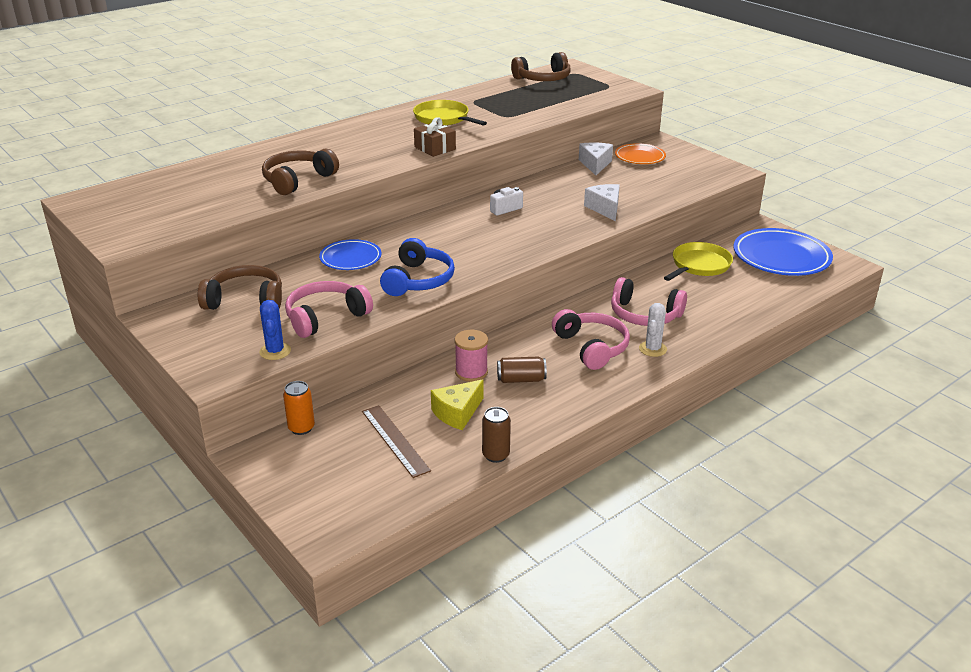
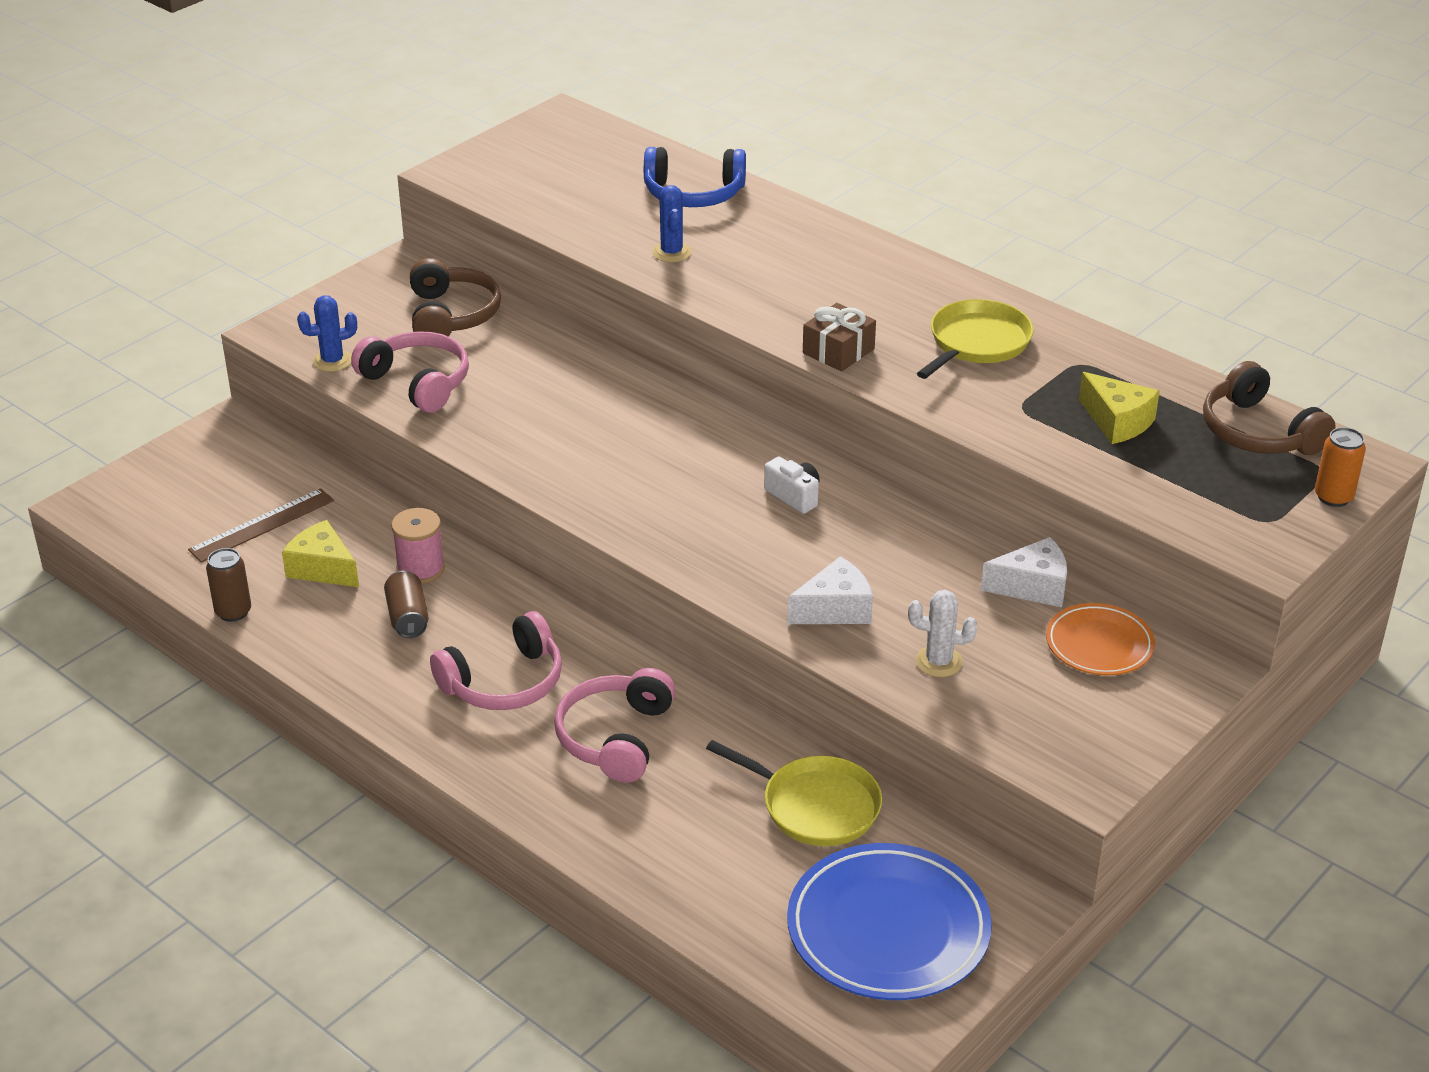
camera: 80 degrees right, 5 degrees up
brown headphones [262,148,339,195] -> blue cactus [652,185,692,262]
orange can [283,381,315,435] -> orange can moved to [1315,427,1366,507]
blue plate [319,239,381,270] -> none
blue headphones [380,238,455,296] -> blue headphones moved to [644,147,746,207]
white cactus [639,303,667,357] -> white cactus moved to [908,590,978,677]
none -> yellow cheese [1079,372,1160,444]

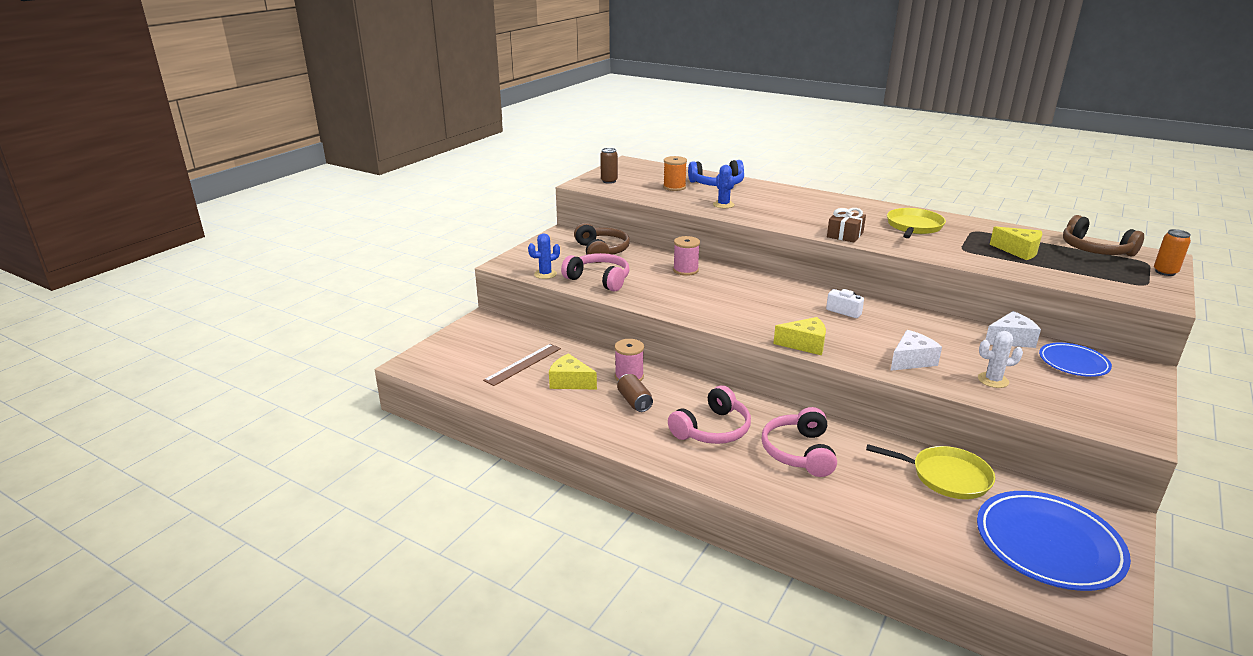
camera: 10 degrees left, 10 degrees down
brown can [206,548,251,622] -> brown can moved to [600,148,618,184]
orange plate [1046,603,1155,675] -> blue plate [1039,343,1112,377]
none -> orange spool [663,156,687,191]
none -> pink spool [673,236,700,276]
none -> yellow cheese [773,317,826,355]

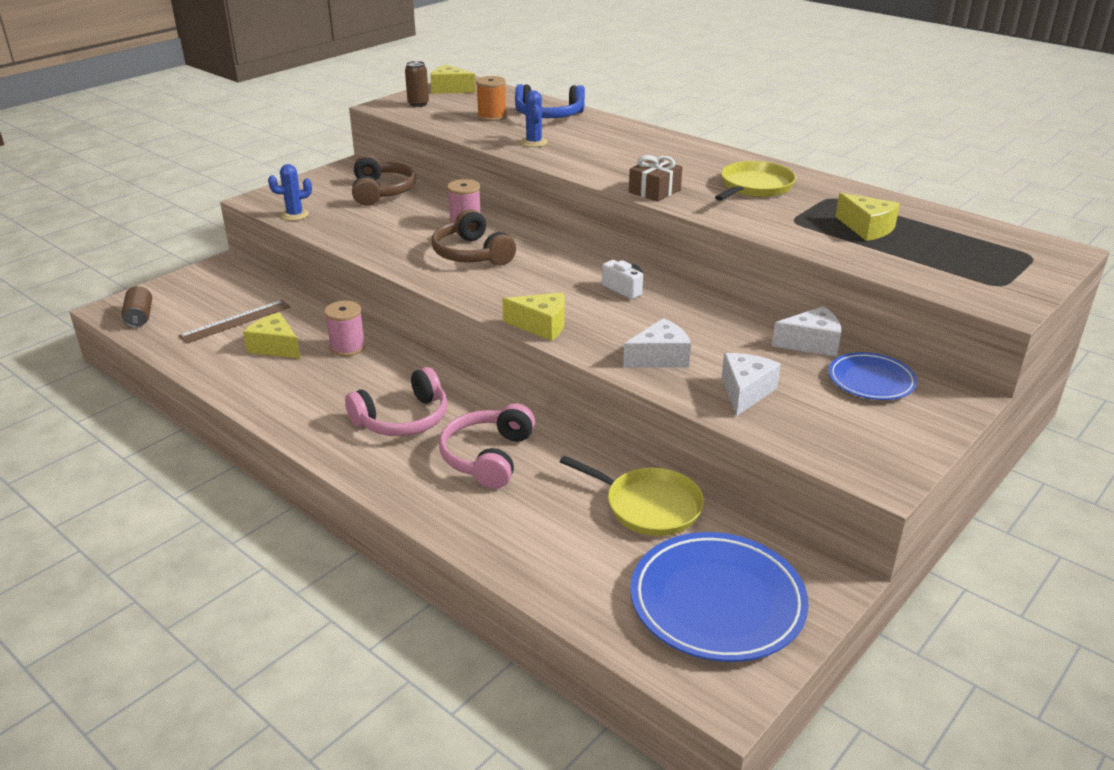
camera: 10 degrees right, 5 degrees up
pink headphones [561,253,629,291] -> none
brown can [617,374,653,412] -> brown can moved to [121,286,152,328]
white cactus [978,331,1023,388] -> white cheese [722,353,781,416]
brown headphones [1063,215,1144,256] -> brown headphones moved to [432,209,516,266]
orange can [1154,229,1191,276] -> none
none -> yellow cheese [430,64,476,94]

